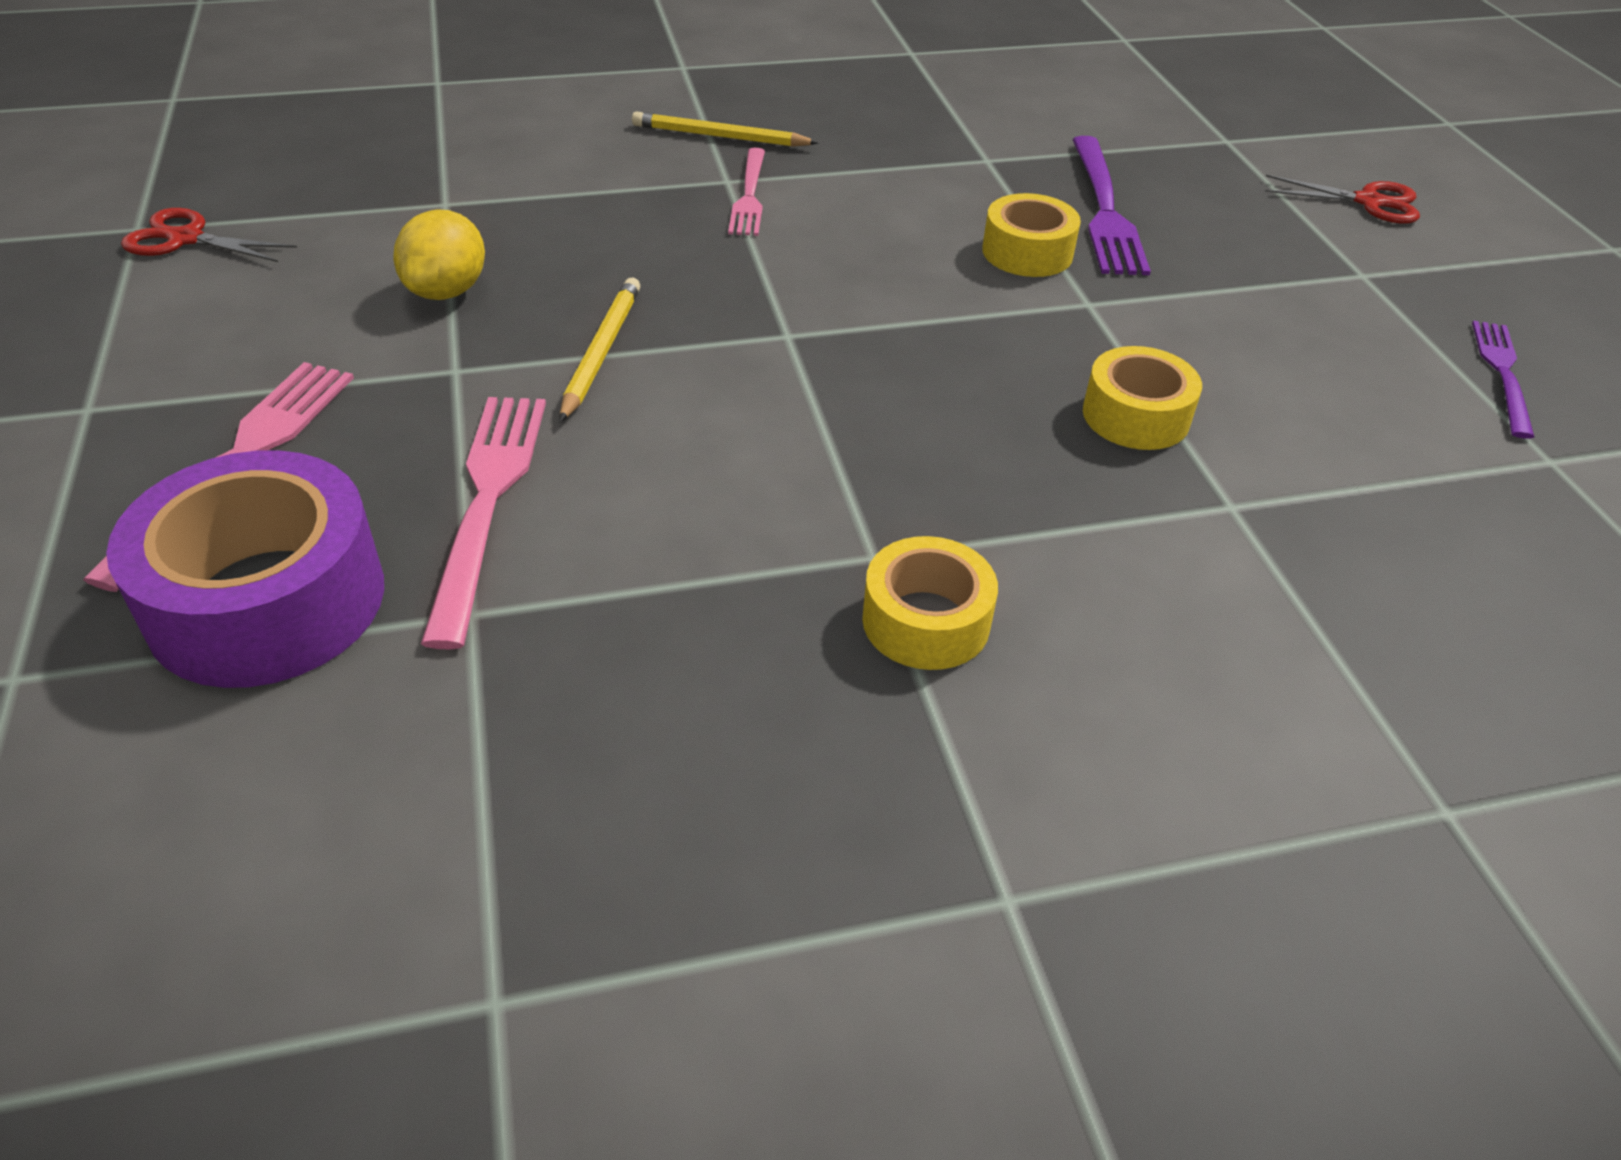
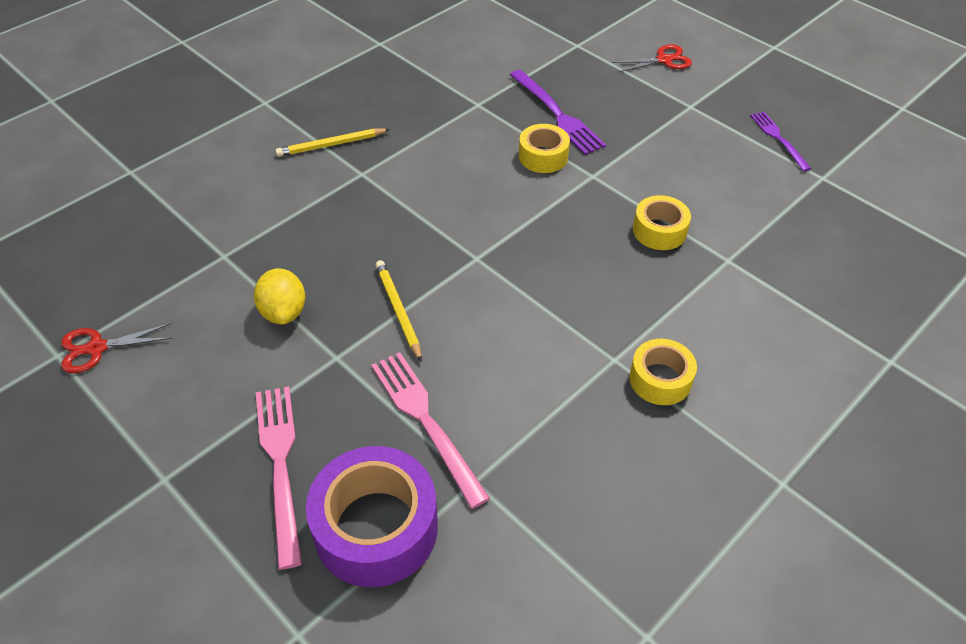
camera: 30 degrees left, 5 degrees up
pink fork [728,148,765,236] -> none

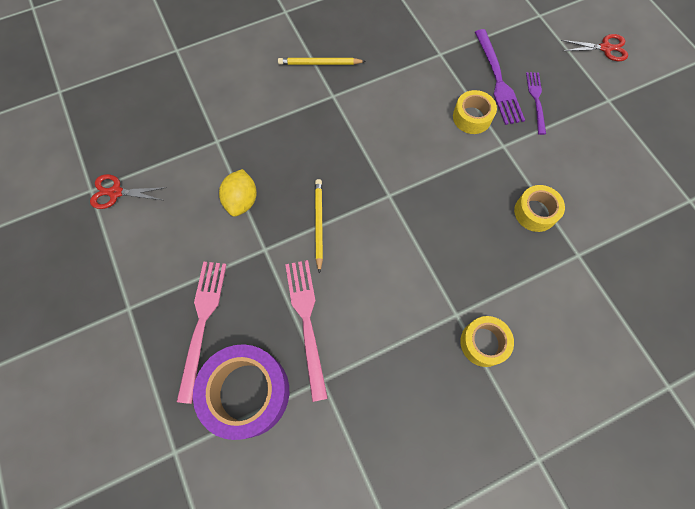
camera: 20 degrees right, 20 degrees up
purple fork [750,112,811,171] -> purple fork moved to [526,72,546,135]

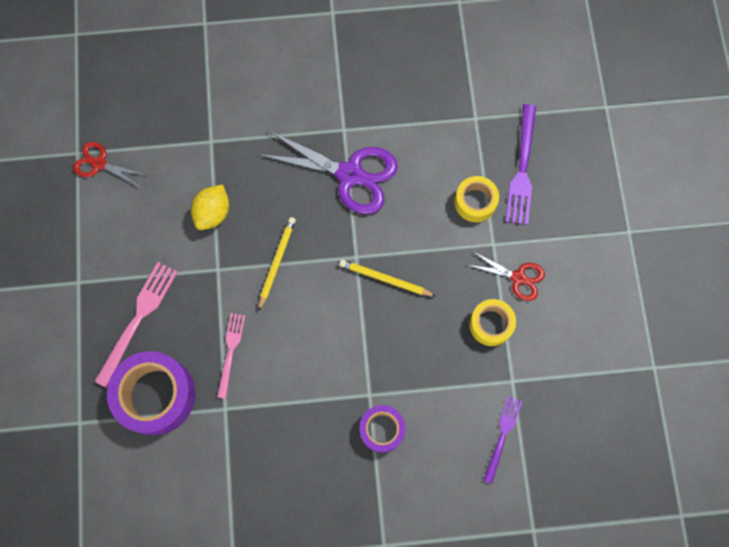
camera: 20 degrees right, 5 degrees up
yellow pencil [278,58,366,65] -> yellow pencil moved to [339,259,436,296]
pink fork [285,260,328,402] -> pink fork [217,313,245,399], size x0.64
yellow tape [460,316,514,367] -> purple tape [359,405,405,453]
purple fork [526,72,546,135] -> purple fork moved to [483,396,522,484]
red scissors [561,34,628,61] -> red scissors moved to [468,251,545,301]
none -> purple scissors [258,130,398,214]

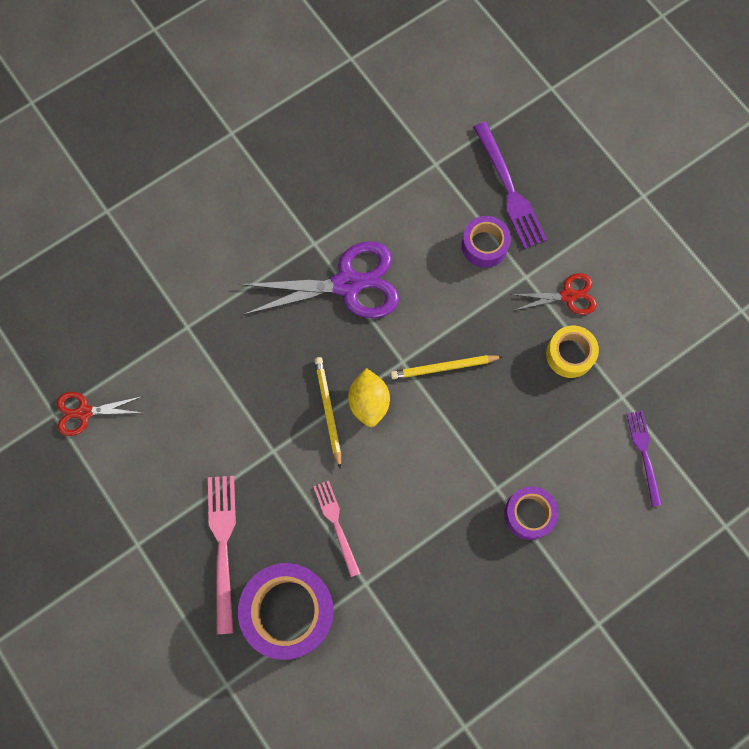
camera: 30 degrees left, 0 degrees up
yellow lemon [191,185,229,230] -> yellow lemon moved to [348,368,390,427]
yellow tape [455,176,499,222] -> purple tape [462,216,511,268]

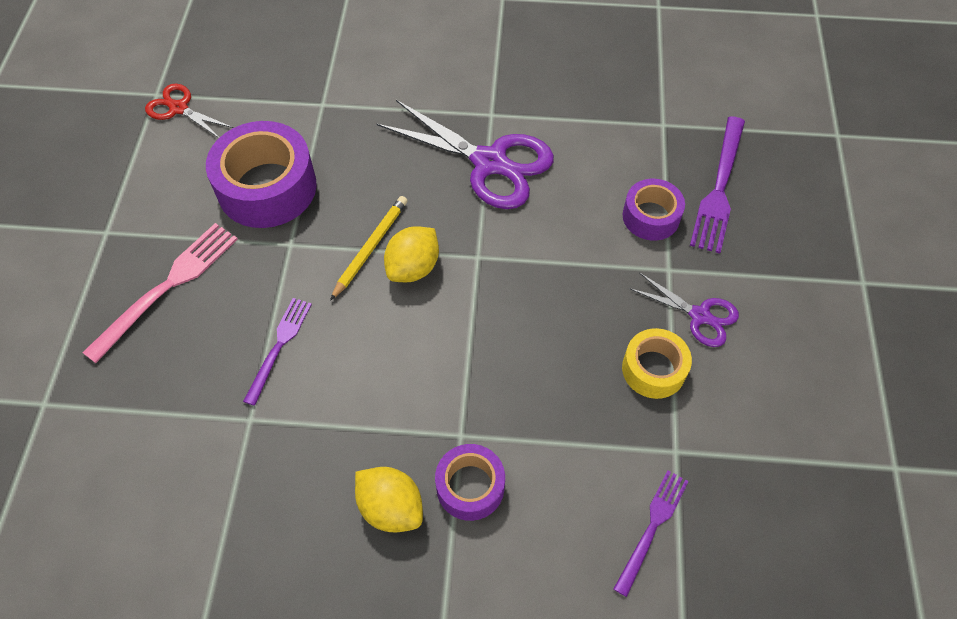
camera: 40 degrees right, 15 degrees down
purple tape [238,563,334,660] -> purple tape moved to [206,121,317,228]
pink fork [313,481,361,577] -> purple fork [243,298,312,406]
yellow pencil [391,355,503,379] -> none
red scissors [511,273,597,315] -> purple scissors [629,272,739,347]
none -> yellow lemon [355,467,423,532]

